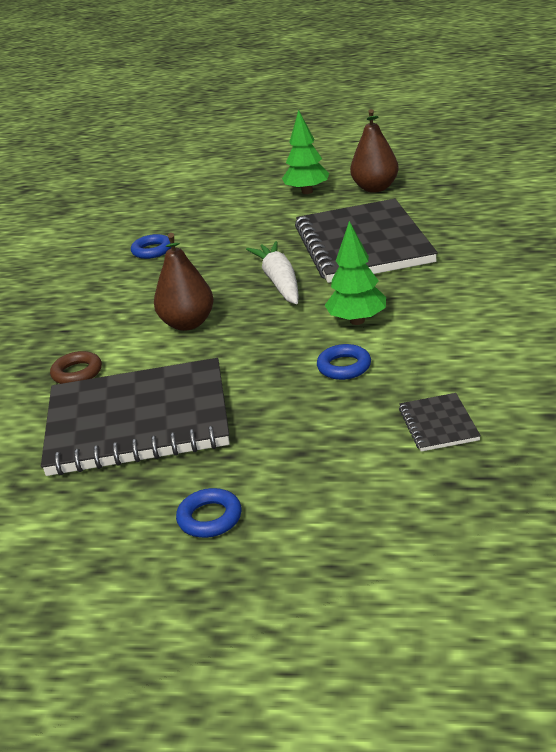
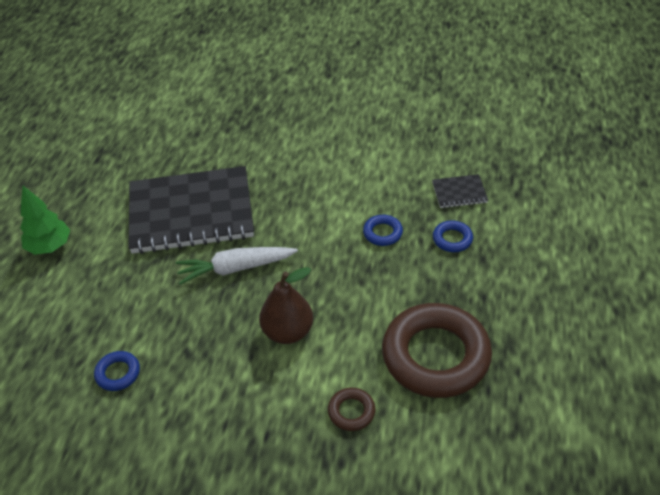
camera: 90 degrees left, 15 degrees up
black notebook [41,358,230,476] -> brown ring [382,303,492,398]
blue ring [176,488,242,538] -> blue ring moved to [433,220,473,252]
green tree [325,221,386,325] -> none
brown pear [350,109,399,193] -> none

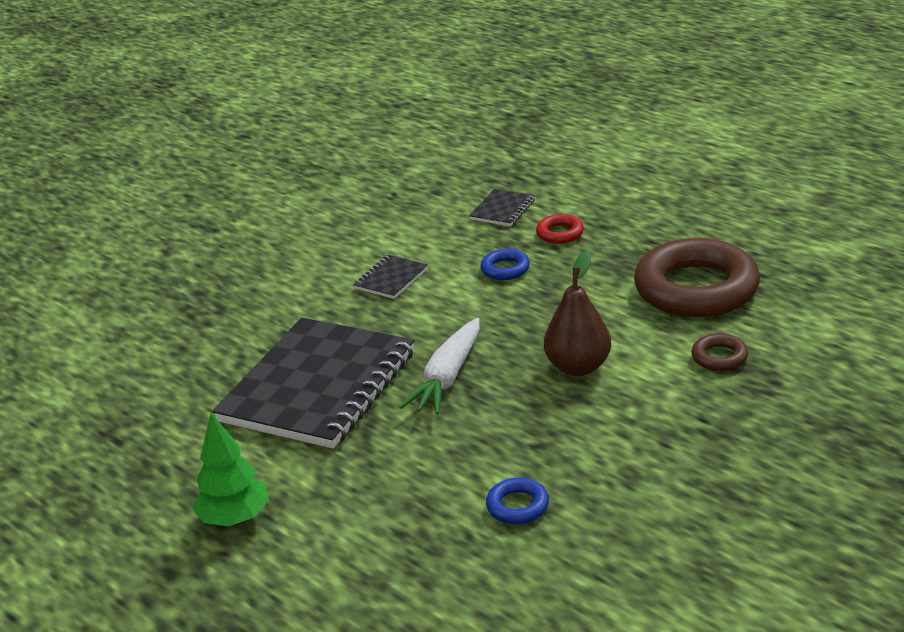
camera: 55 degrees left, 15 degrees down
blue ring [433,220,473,252] -> red ring [536,214,584,244]
none -> black notebook [353,255,428,299]

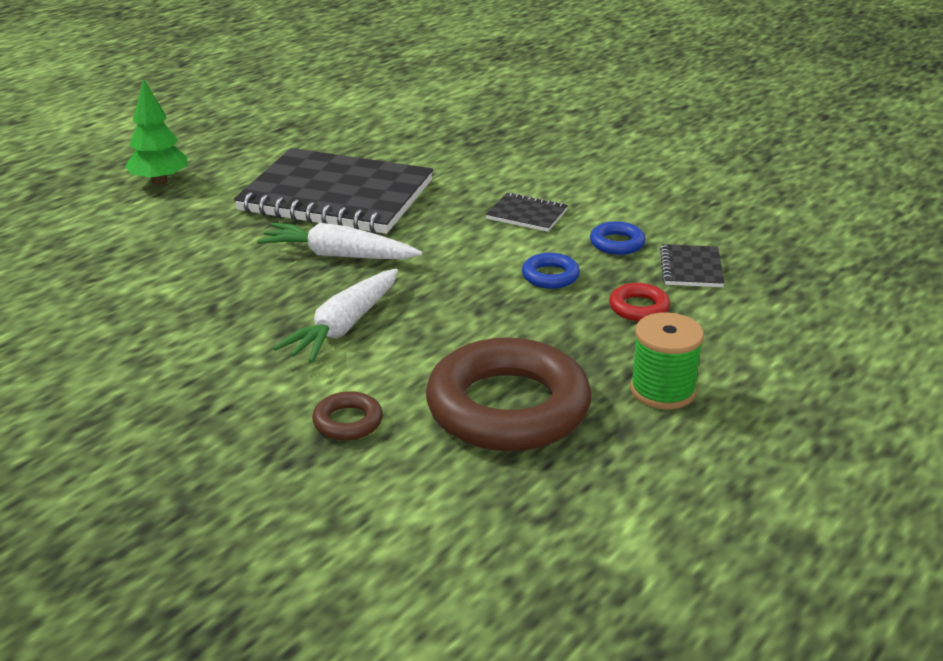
camera: 80 degrees right, 0 degrees up
black notebook [469,189,535,226] -> black notebook turned 75 degrees clockwise [660,244,725,287]
blue ring [486,478,549,524] -> blue ring moved to [590,221,646,255]
brown pear [544,250,611,376] -> white carrot [273,269,398,363]
none -> green spool [630,312,704,409]

